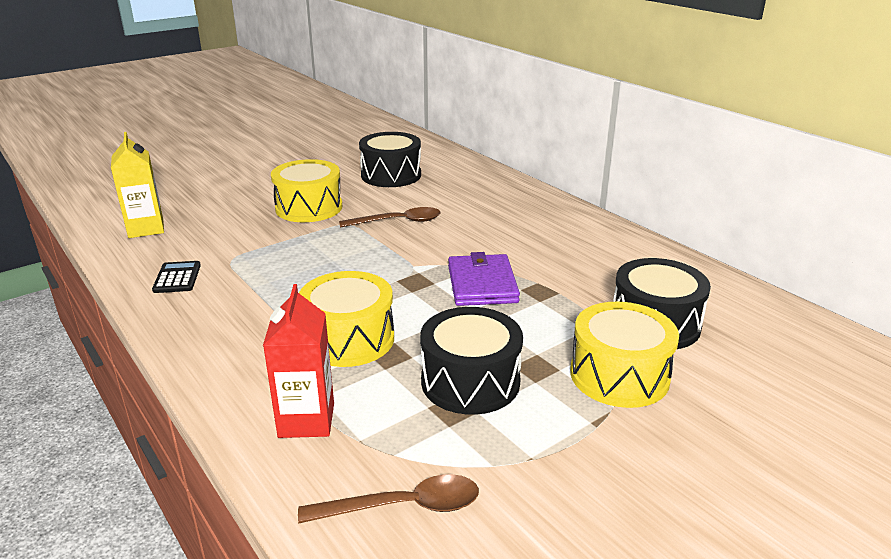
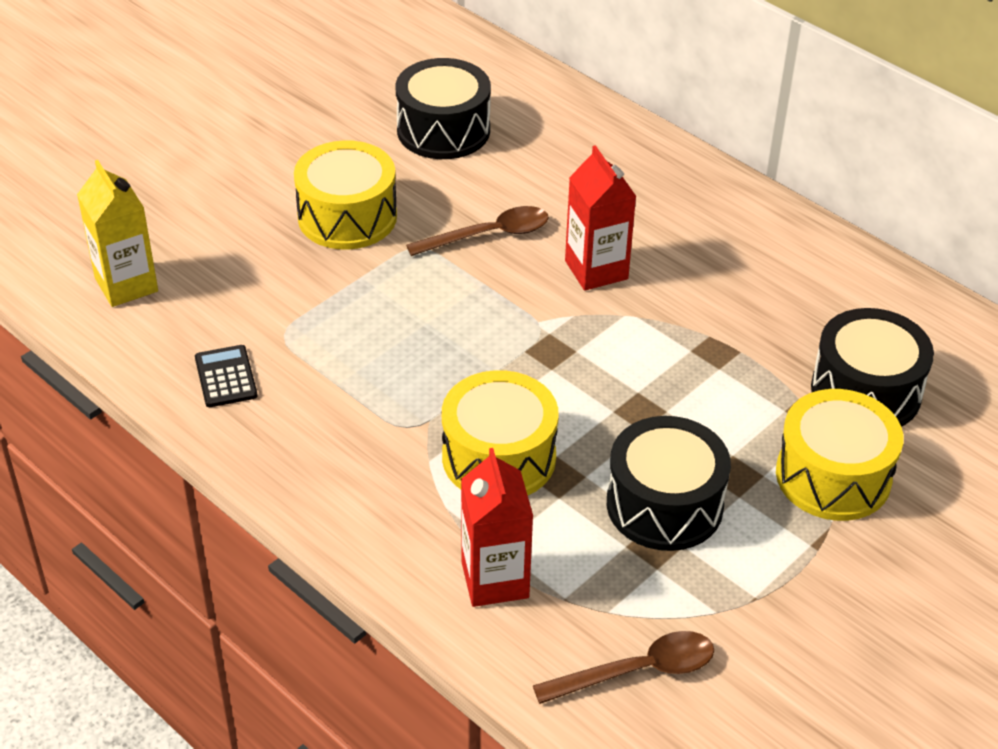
camera: 10 degrees left, 15 degrees up
purple wallet [448,252,520,306] -> none
none -> red carton [565,145,637,291]

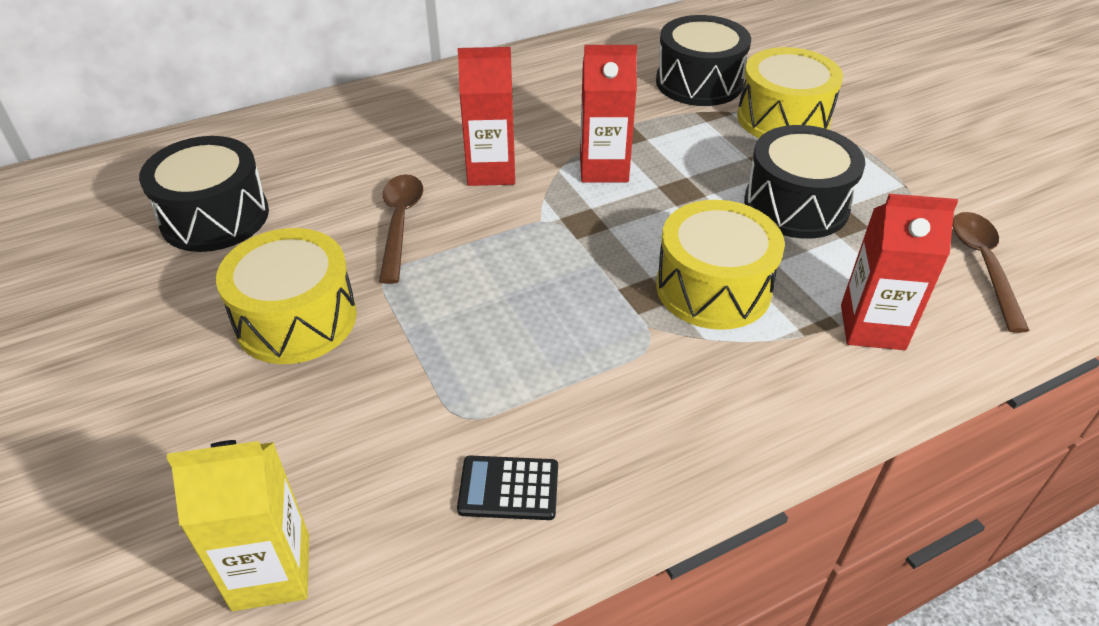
camera: 70 degrees left, 0 degrees up
none -> red carton [580,45,637,182]

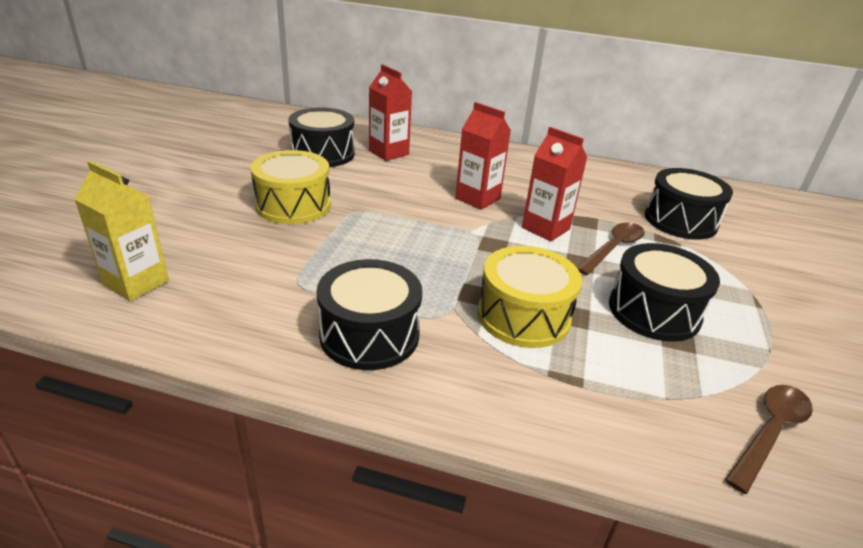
camera: 40 degrees right, 10 degrees down
brown spoon [379,174,423,284] -> brown spoon moved to [577,223,645,275]
black calculator [457,455,558,520] -> none
yellow drum [737,47,843,138] -> none
red carton [841,194,958,350] -> red carton moved to [369,64,412,161]
none -> black drum [317,259,422,370]

